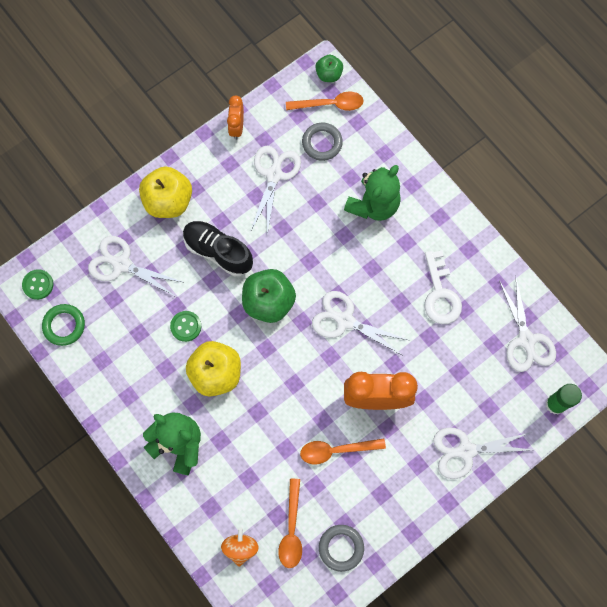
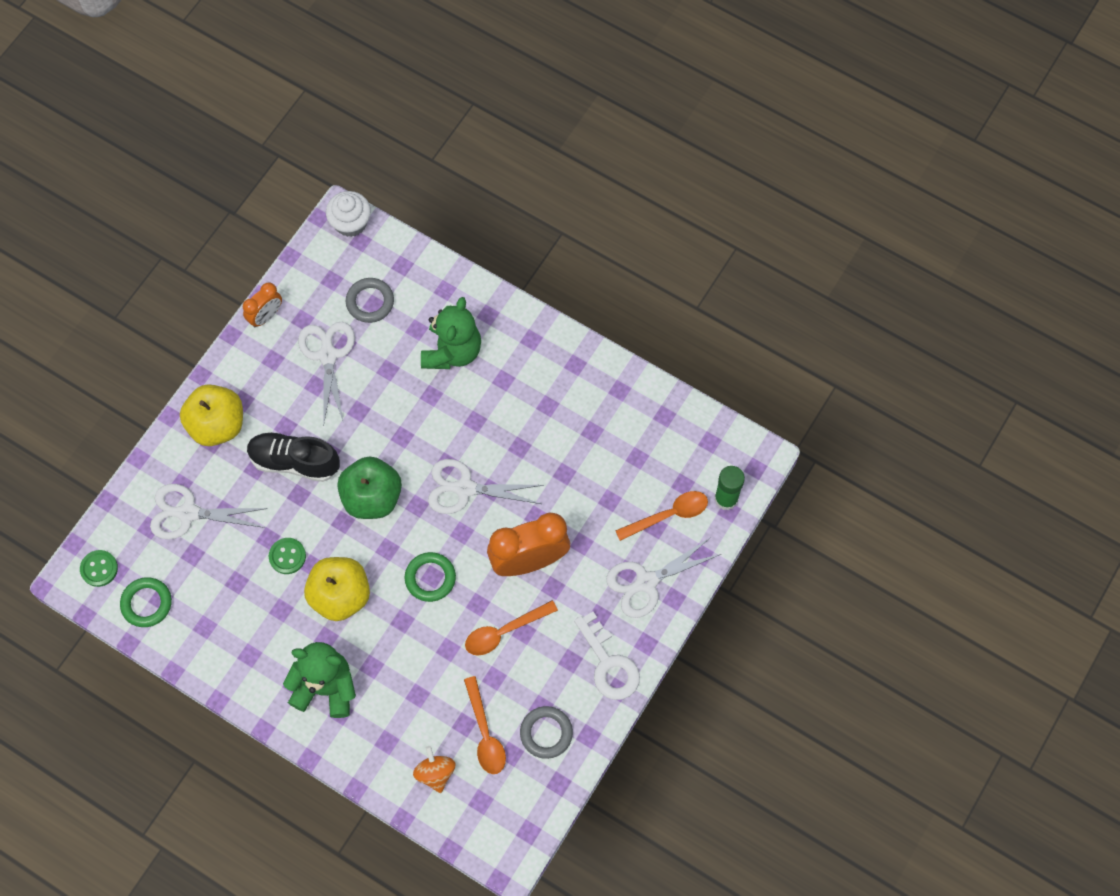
camera: 20 degrees left, 5 degrees down
orange clock [227,95,244,140] -> orange clock turned 120 degrees counterclockwise [243,282,282,327]
orange spoon [286,91,364,111] -> orange spoon moved to [615,491,708,541]
green apple [315,55,343,82] -> white cupcake [326,191,371,237]
white key [424,251,462,324] -> white key moved to [574,612,640,700]
white scissors [499,278,556,372] -> none
none -> green ring [405,552,456,602]

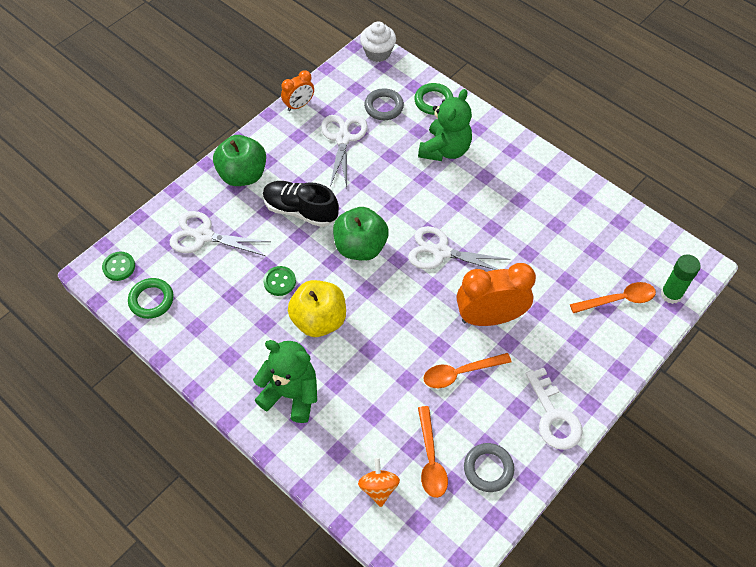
camera: 10 degrees right, 10 degrees down
yellow apple [180,384,243,446] -> green apple [213,135,266,186]
green ring [405,552,456,602] -> green ring moved to [414,83,453,115]
white scissors [606,537,721,618] -> none

